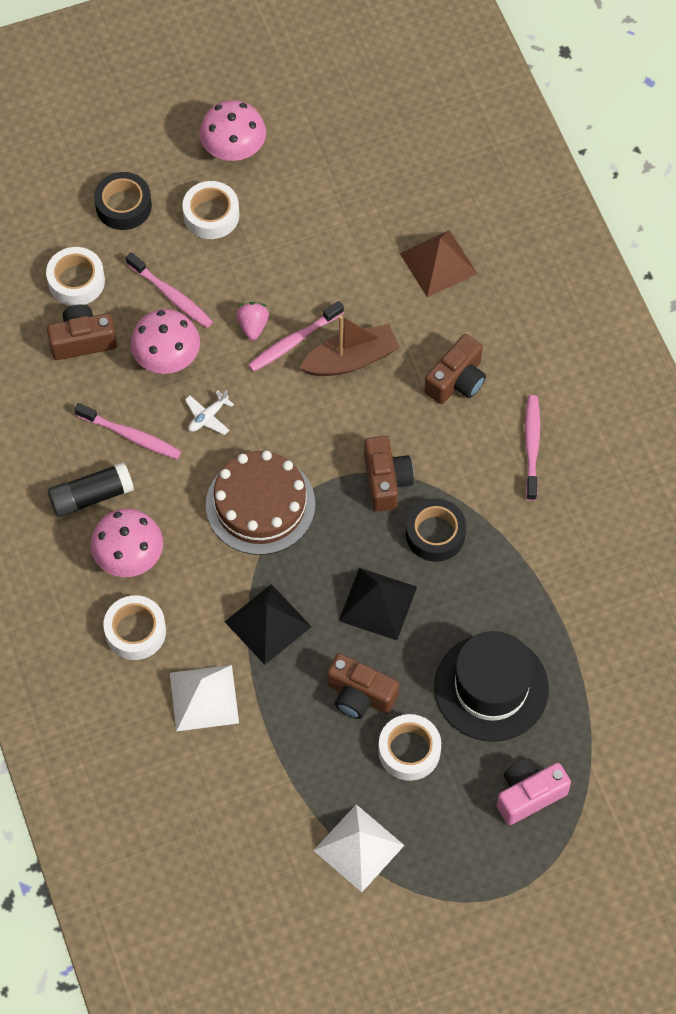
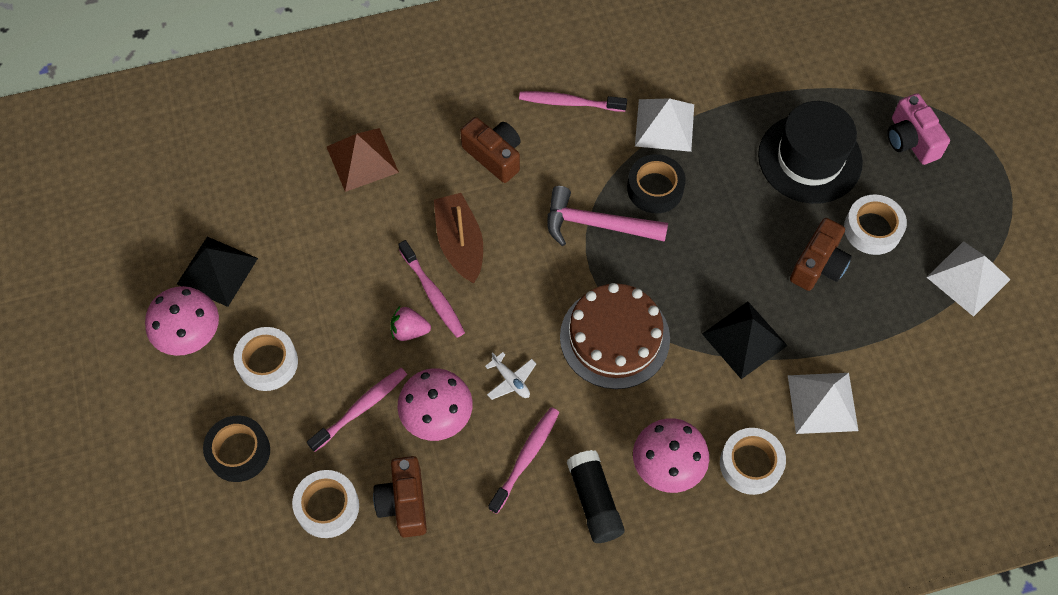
camera: 85 degrees left, 0 degrees up
black pyramid [339,568,417,640] -> black pyramid moved to [177,237,258,307]
brown camera [364,436,414,512] -> pink hammer [547,186,668,246]
none -> white pyramid [635,98,694,152]

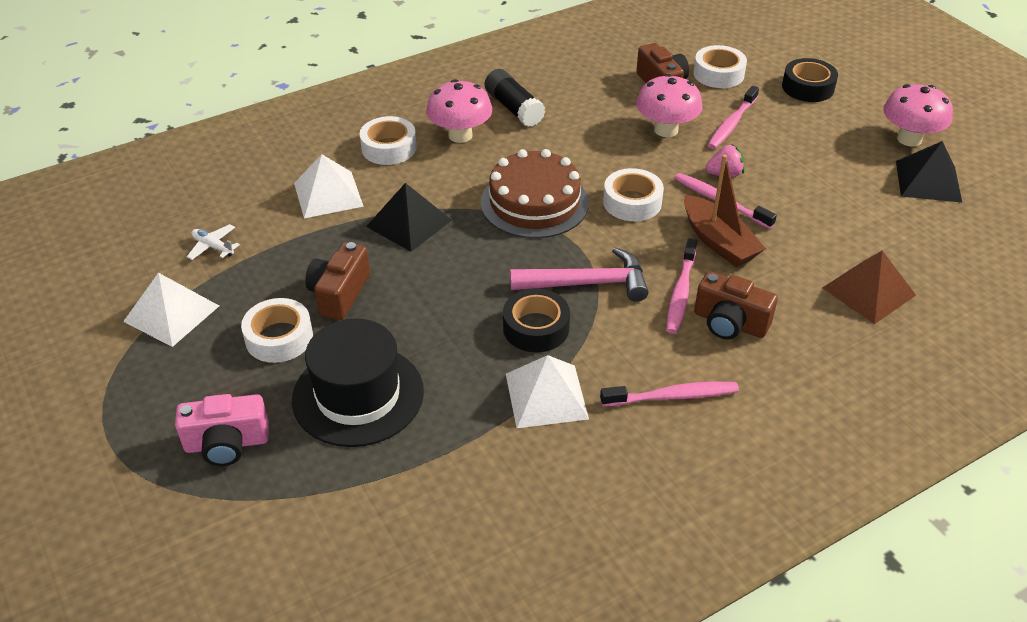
camera: 165 degrees right, 20 degrees down
white tape [233,327,298,391] -> white tape moved to [603,168,664,221]
white plane [485,352,536,400] -> white plane moved to [187,224,240,260]
pink toothbrush [488,407,560,514] -> pink toothbrush moved to [666,238,697,334]
pink camera [887,93,950,165] -> pink camera turned 120 degrees clockwise [175,394,269,466]

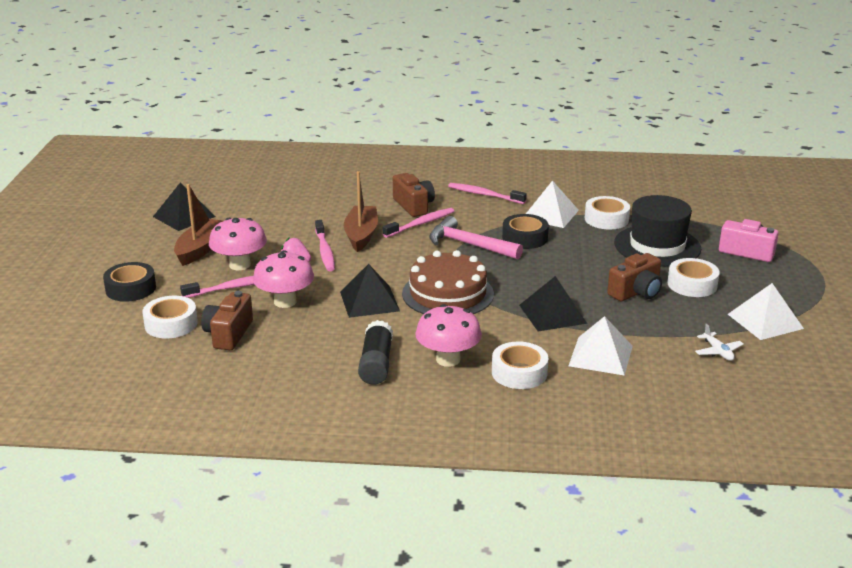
camera: 145 degrees left, 15 degrees down
white tape [603,168,664,221] -> white tape moved to [585,196,630,230]
brown pyramid [822,251,916,324] -> none
pink mushroom [883,84,953,147] -> pink mushroom moved to [209,218,267,270]
none -> brown boat [174,184,223,266]
none -> black pyramid [340,264,400,318]

